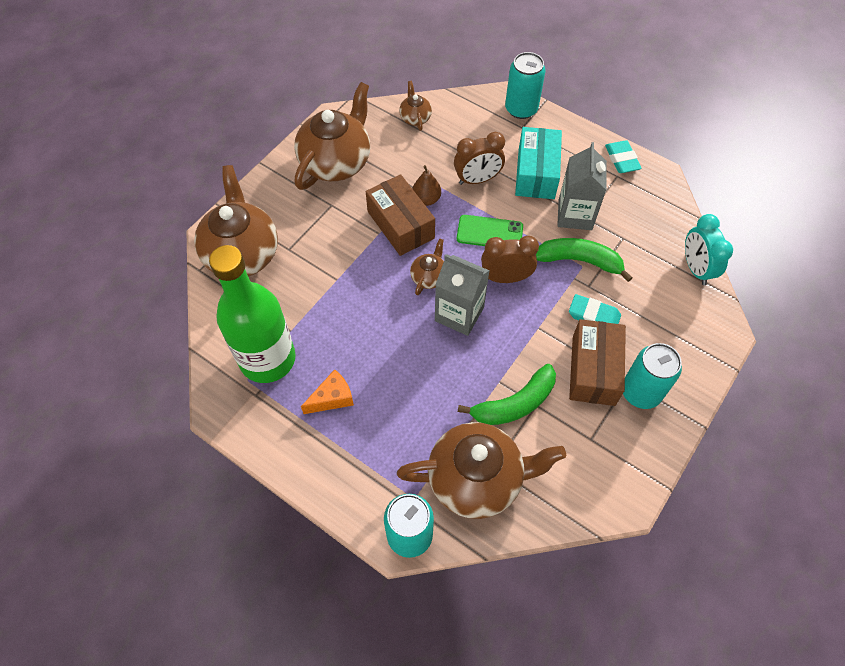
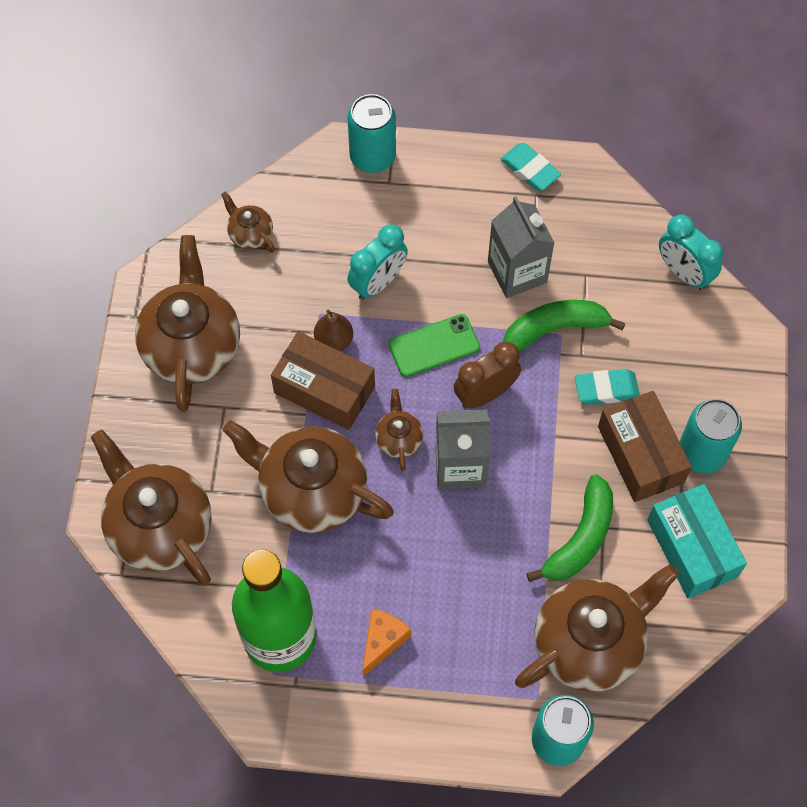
camera: 30 degrees left, 5 degrees up
brown clock [454,132,505,185] -> turquoise clock [347,224,408,300]
turquoise box [515,127,562,199] -> turquoise box moved to [647,484,747,599]
none -> brown teapot [223,420,394,533]

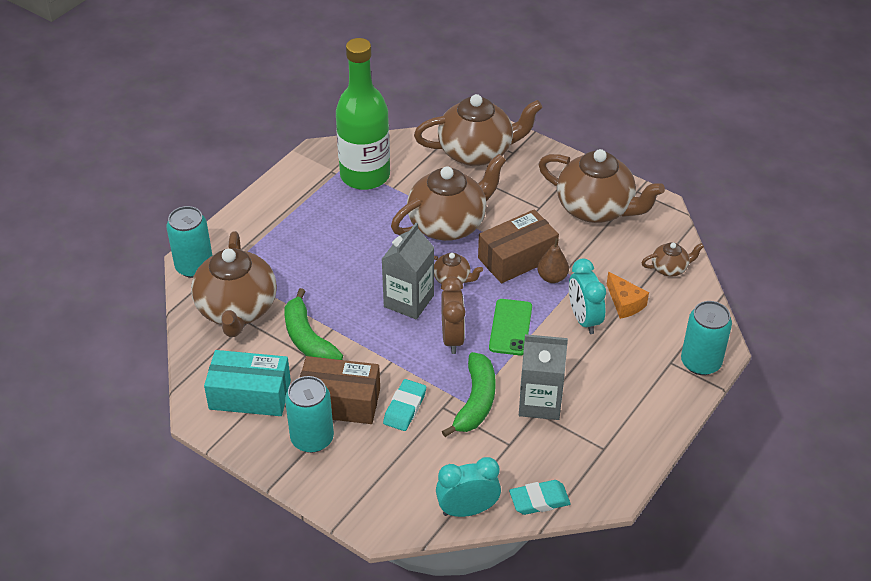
camera: 120 degrees right, 20 degrees down
orange cheese [363,609,411,677] -> orange cheese moved to [607,272,649,319]
turquoise eraser [501,143,561,191] -> turquoise eraser moved to [509,480,571,515]

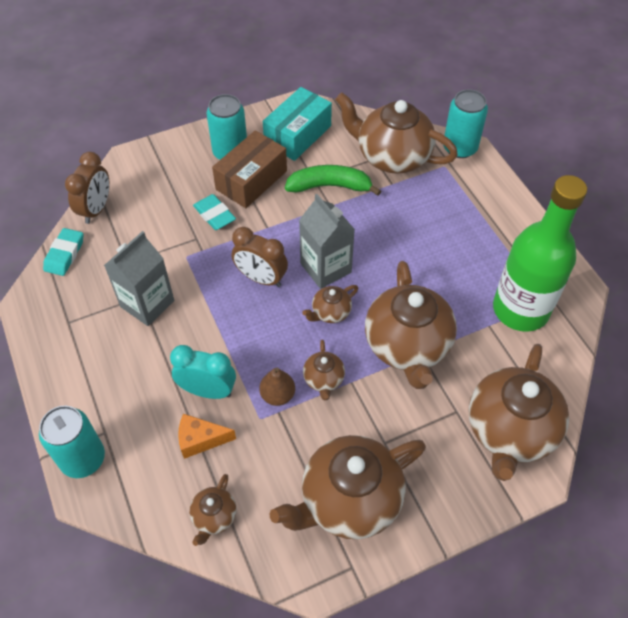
camera: 120 degrees right, 10 degrees up
turquoise clock [436,457,501,517] -> brown clock [65,152,110,224]
green banana [442,352,496,437] -> none
brown box [478,209,559,283] -> brown teapot [303,340,345,400]
green phone [489,299,532,355] -> none

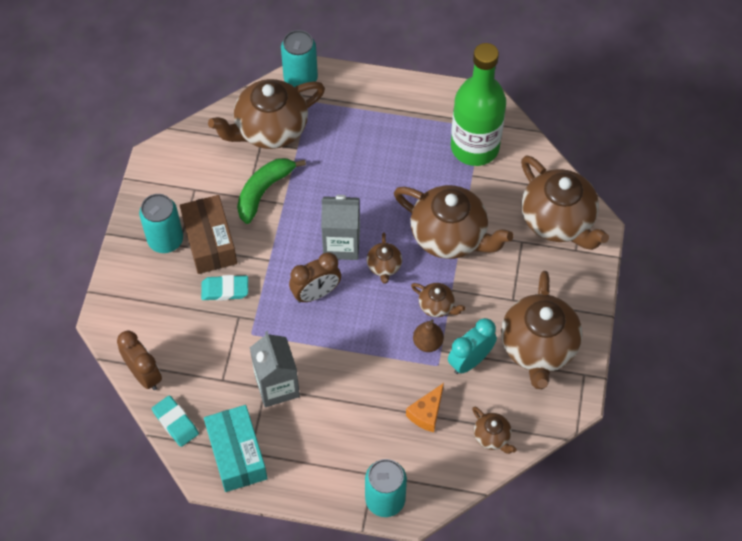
camera: 55 degrees left, 5 degrees up
turquoise clock [170,345,236,399] -> turquoise clock moved to [448,318,497,374]
turquoise box [263,87,332,161] -> turquoise box moved to [204,405,267,492]

